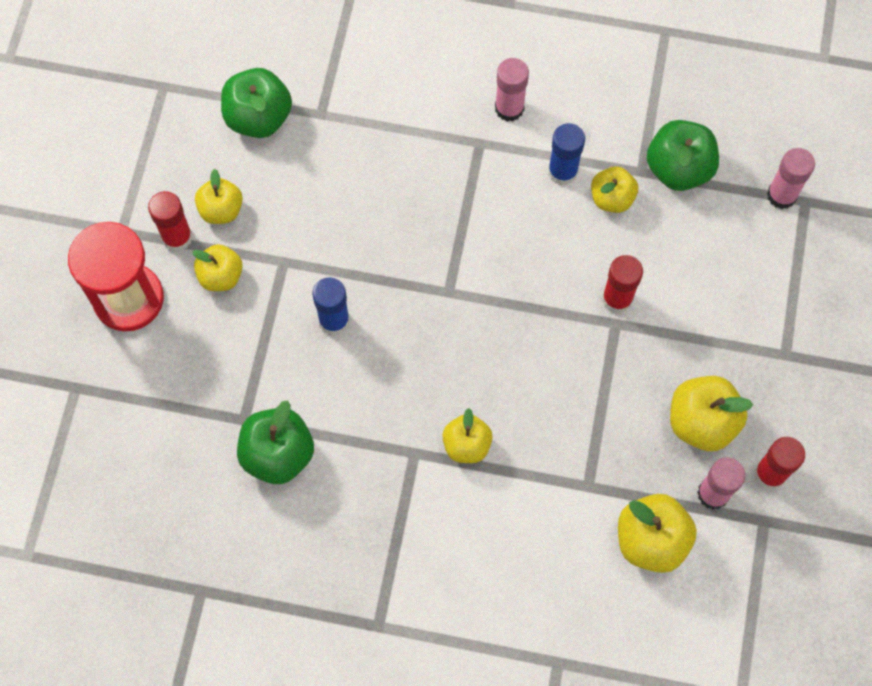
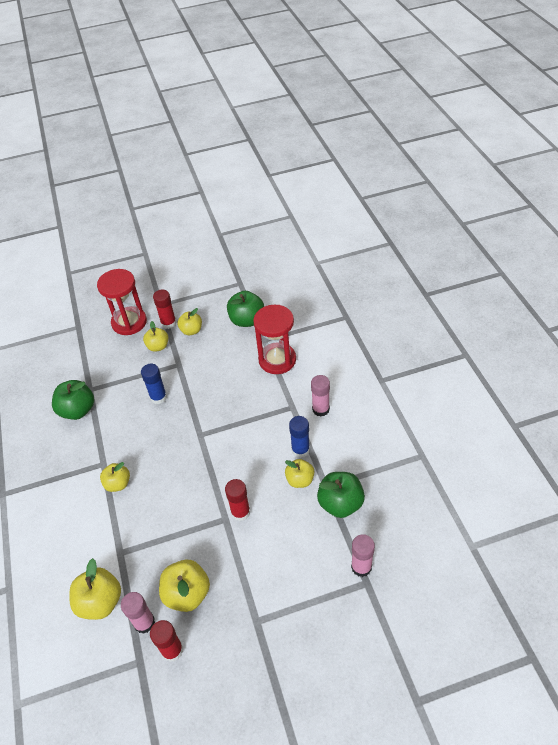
camera: 65 degrees right, 20 degrees down
none -> red hourglass [253,305,296,374]

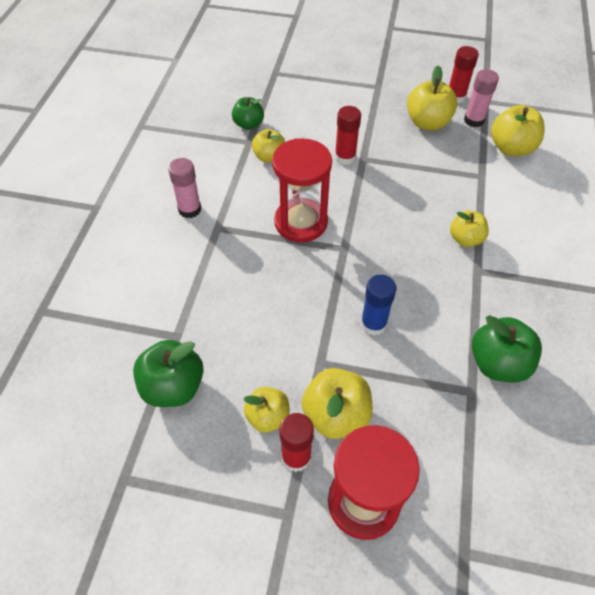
camera: 155 degrees left, 5 degrees up
yellow apple [143,321,168,352] -> yellow apple [302,368,373,439], size x1.53
red hourglass [253,305,296,374] -> red hourglass moved to [272,138,332,242]
blue glue stick [289,416,310,458] -> none
green apple [317,472,365,518] -> green apple [232,97,264,130], size x0.65
pink glue stick [351,534,375,577] -> none

